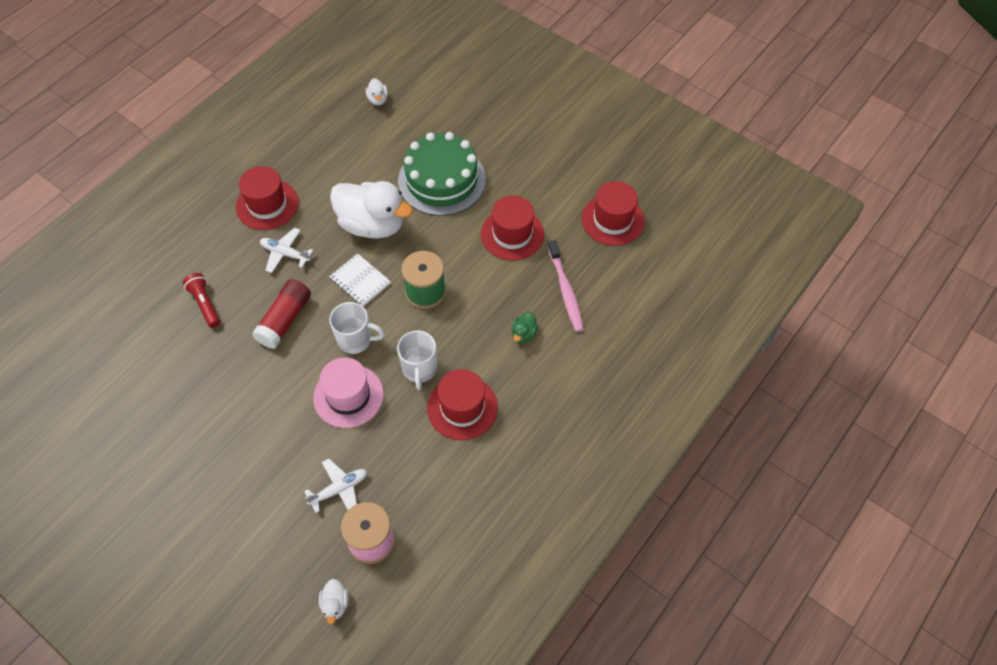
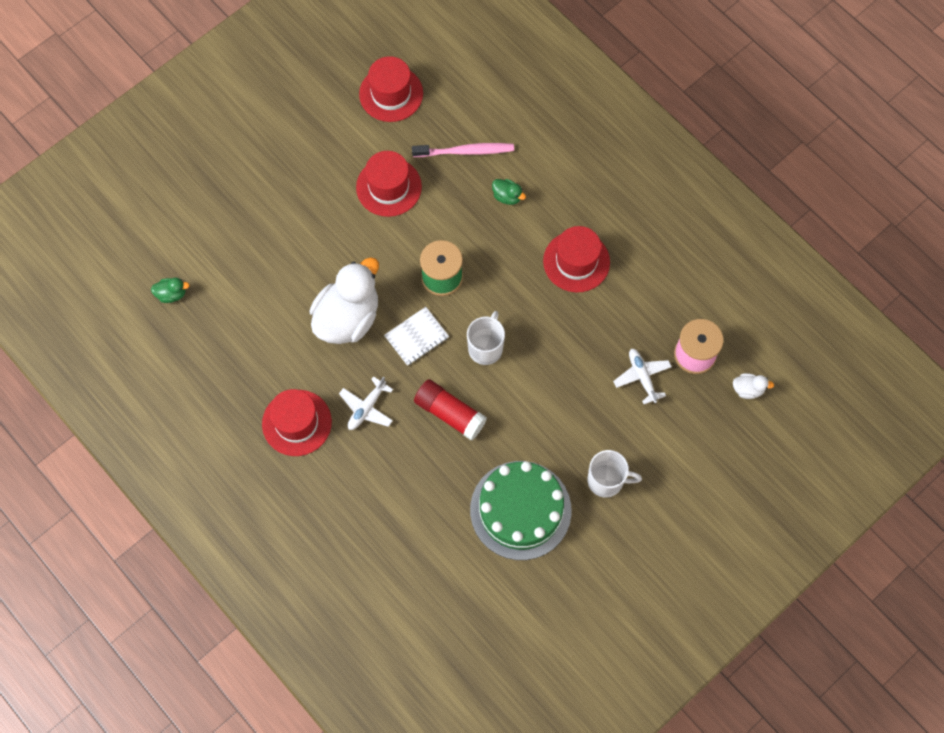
camera: 80 degrees left, 10 degrees up
red flashlight [183,273,220,328] -> none
pink hat [313,357,384,428] -> none
white duck [366,78,388,105] -> green duck [151,278,190,303]
white mug [397,330,437,390] -> white mug moved to [587,450,642,498]
green cake [398,132,486,216] -> green cake moved to [470,461,572,560]

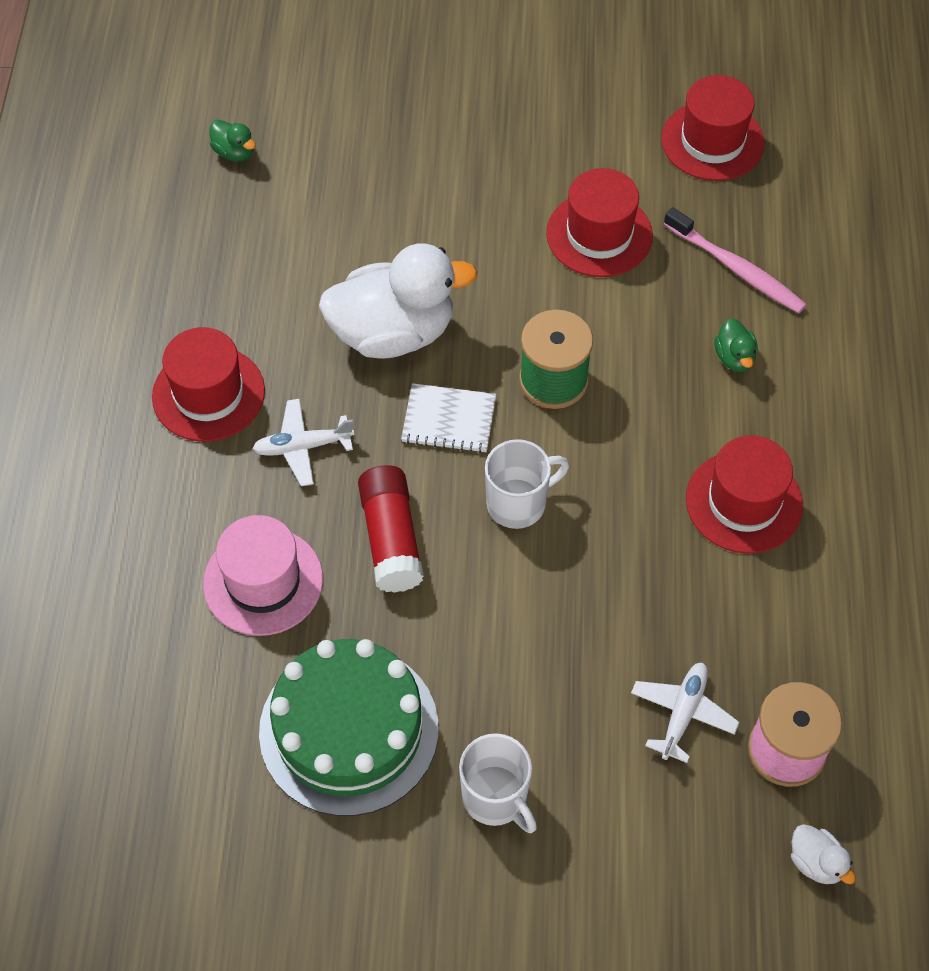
camera: 45 degrees right, 10 degrees down
none -> pink hat [203,515,323,636]

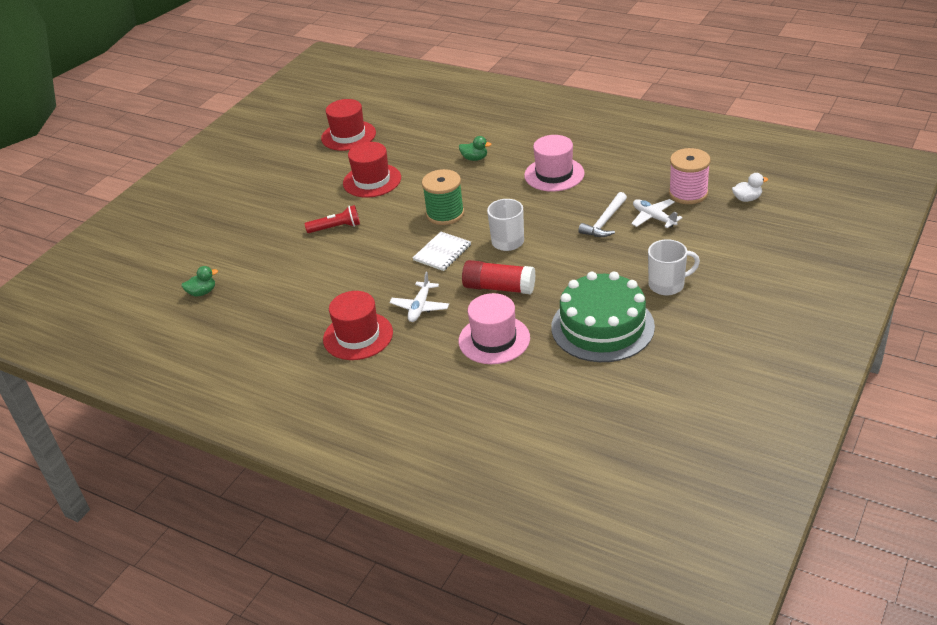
camera: 60 degrees left, 20 degrees down
white duck [319,243,478,359] -> none
pink toothbrush [664,207,807,313] -> none
red hat [686,435,803,554] -> pink hat [524,135,585,192]
none -> red flashlight [305,205,360,233]
none -> white hammer [578,192,627,237]

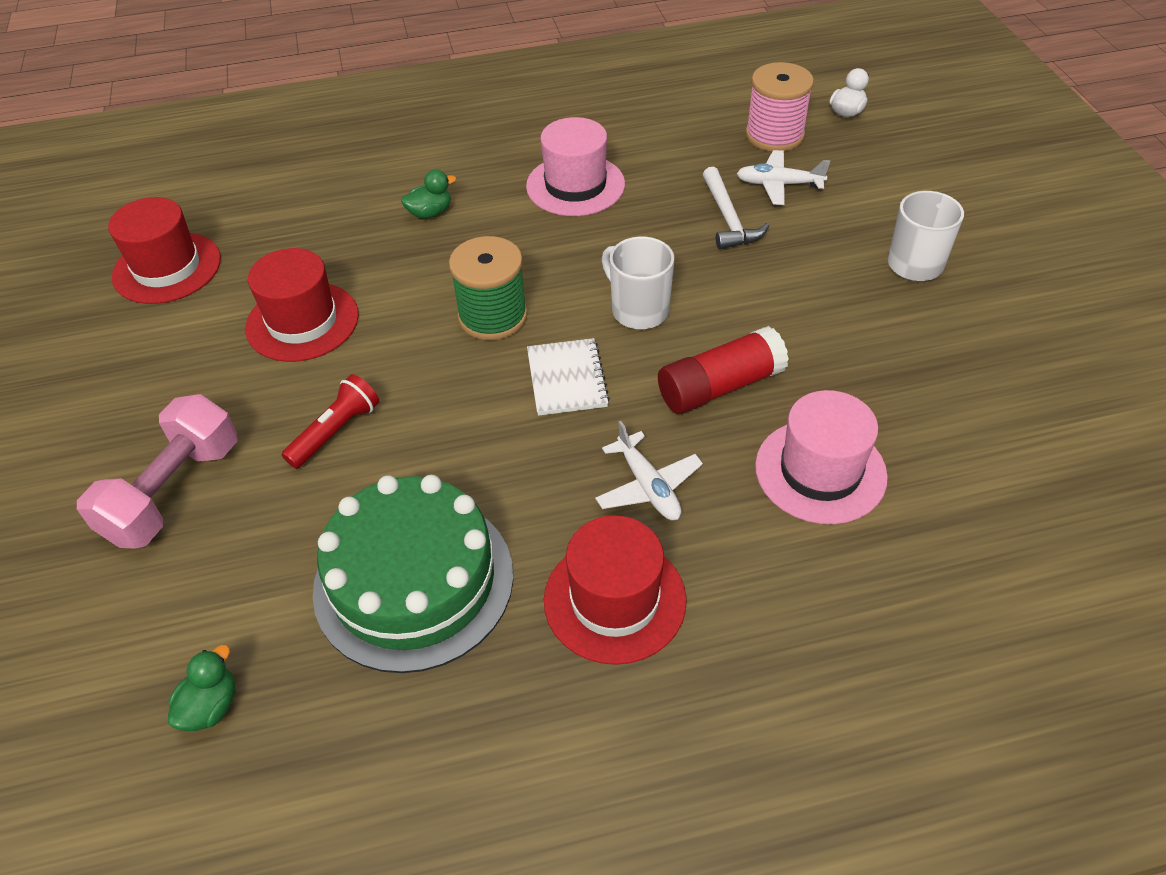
camera: 45 degrees left, 10 degrees up
green cake [551,272,655,362] -> green cake moved to [313,475,513,673]
none -> pink dumbbell [77,394,237,549]

